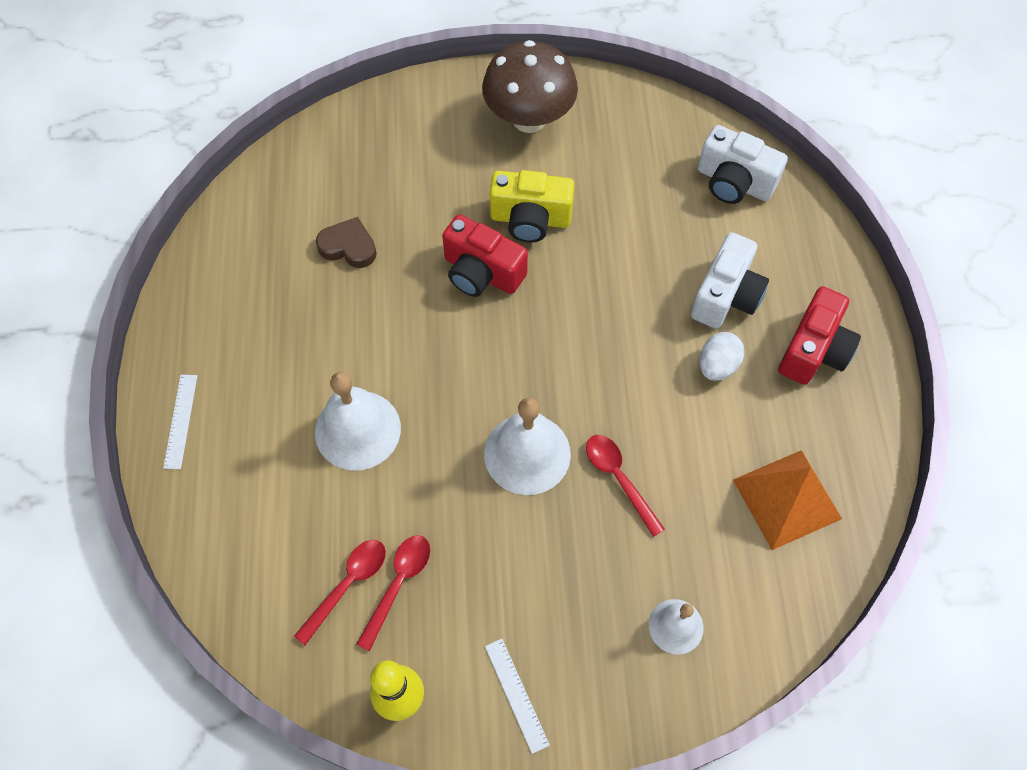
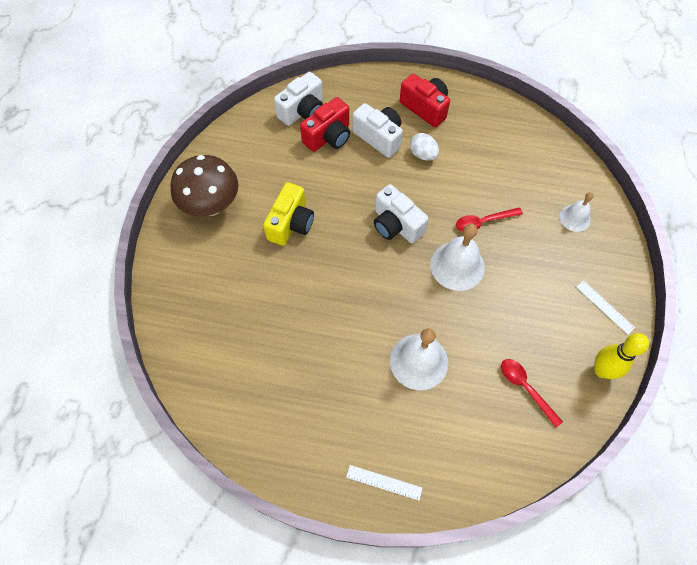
camera: 75 degrees left, 0 degrees up
brown heart [316,217,377,268] -> none
red spoon [356,535,430,651] -> none
red camera [442,214,528,297] -> red camera moved to [300,97,350,152]
white ruler [485,639,550,754] -> white ruler turned 60 degrees clockwise [576,280,635,335]
orange pyramid [733,450,842,550] -> none
none -> white camera [374,184,429,243]

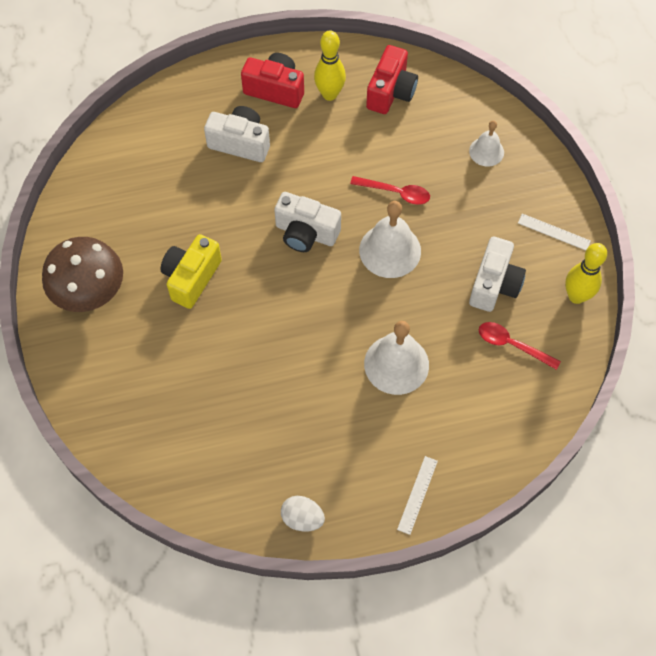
camera: 25 degrees left, 0 degrees up
yellow camera [263,182,314,246] -> yellow camera turned 150 degrees counterclockwise [160,234,222,309]
white camera [274,72,323,126] -> white camera moved to [469,237,526,312]
red camera [300,97,350,152] -> red camera moved to [366,45,418,114]
white ruler [346,465,422,501] -> white ruler turned 60 degrees counterclockwise [397,456,438,535]
white egg [410,133,439,160] -> white egg moved to [281,496,325,532]
red spoon [456,207,523,232] -> red spoon turned 120 degrees counterclockwise [350,176,430,205]
none -> yellow bowling pin [314,30,346,101]

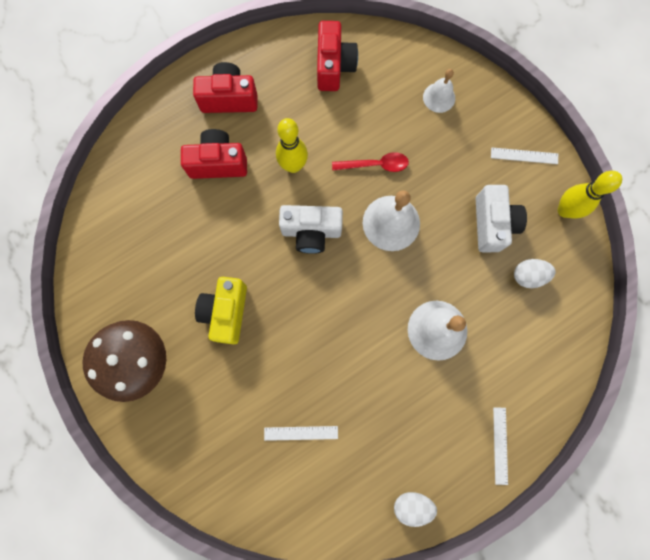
camera: 20 degrees left, 15 degrees up
white camera [204,106,270,162] -> red camera [181,129,247,179]
yellow bowling pin [314,30,346,101] -> yellow bowling pin moved to [276,118,308,173]
red spoon [479,322,561,370] -> white egg [514,259,556,288]
none -> white ruler [264,426,338,441]

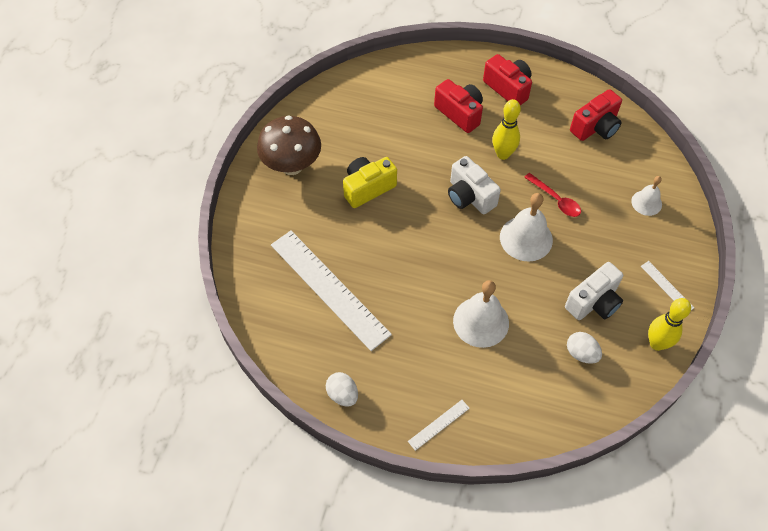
camera: 50 degrees right, 20 degrees down
white ruler [264,426,338,441] -> white ruler [271,231,392,351], size x2.43

